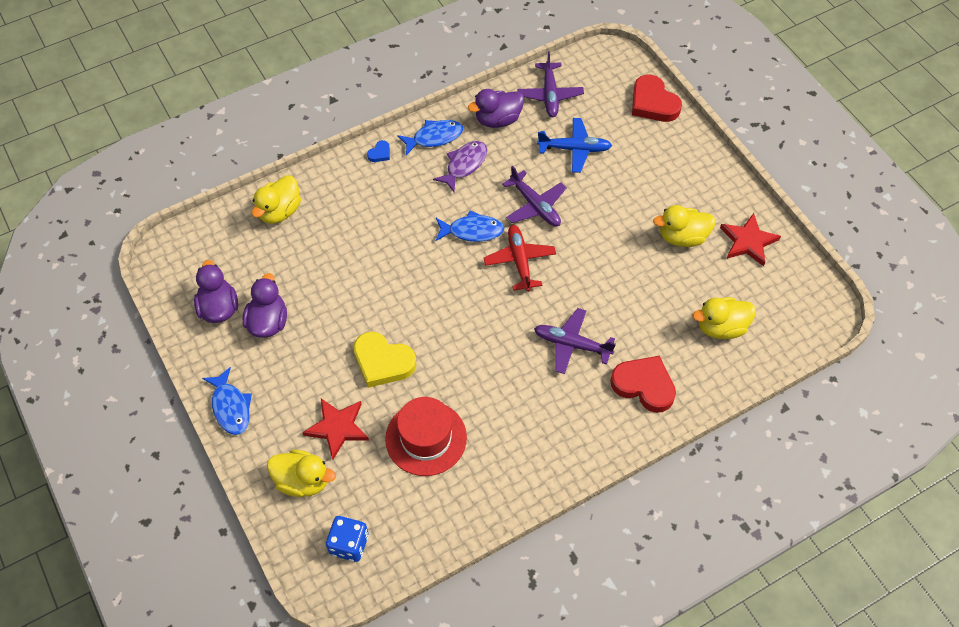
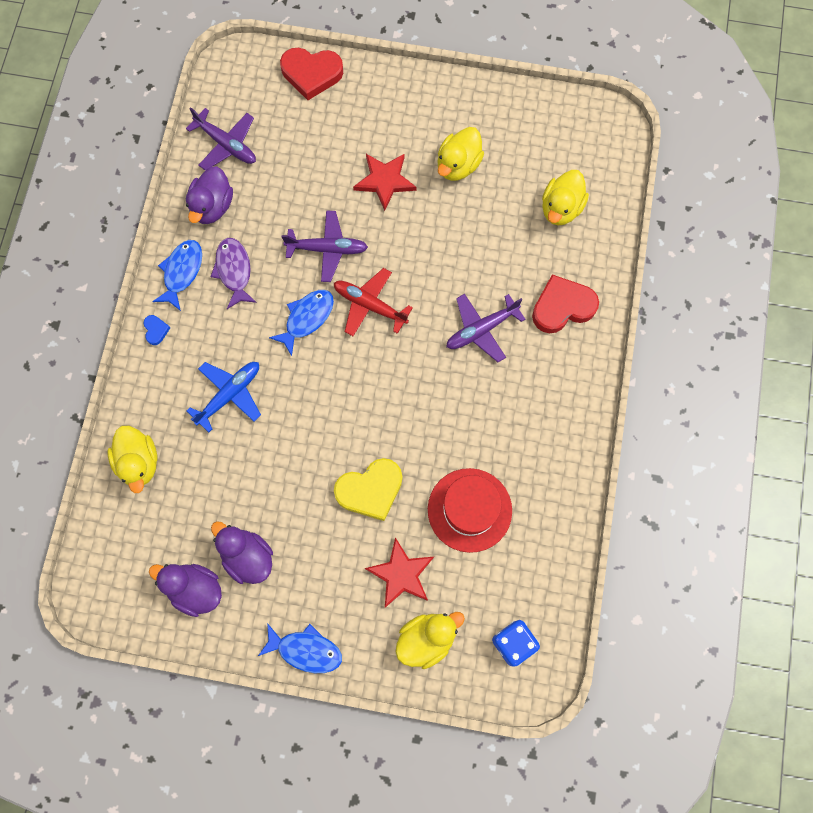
camera: 50 degrees left, 15 degrees up
blue plane [537,118,612,173] -> blue plane moved to [187,362,261,432]
red star [720,213,781,266] -> red star moved to [353,154,416,211]

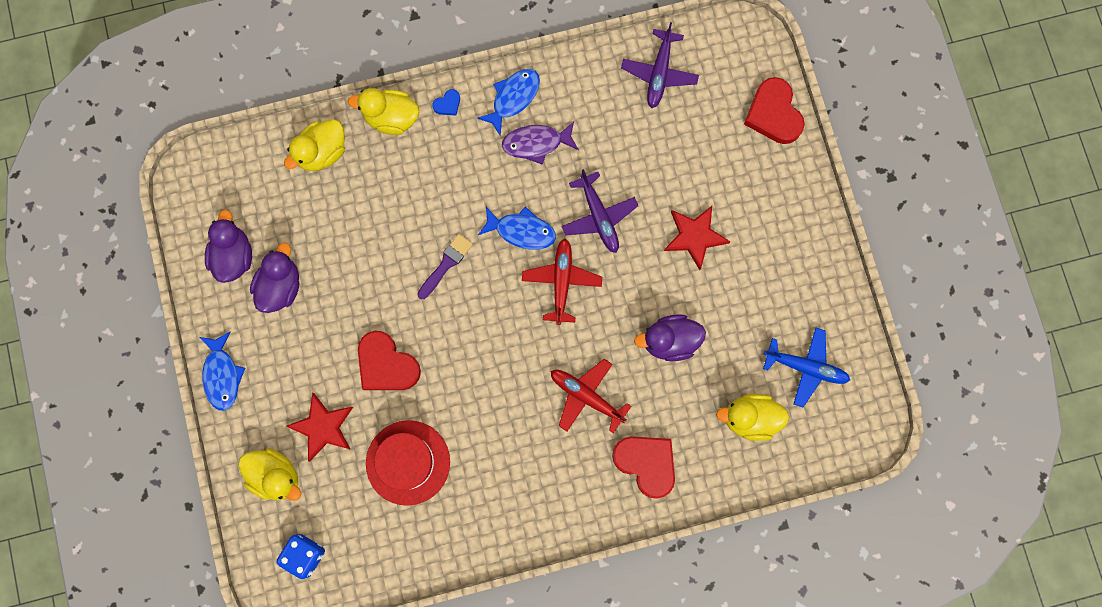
camera: 65 degrees right, 5 degrees up
blue fish [152,240,202,311] -> blue fish turned 45 degrees counterclockwise [477,69,540,135]
purple duck [186,166,233,224] -> purple duck moved to [634,314,706,361]
blue plane [187,362,261,432] -> blue plane moved to [763,328,850,407]
purple fish [210,238,257,309] -> purple fish turned 150 degrees counterclockwise [502,121,579,165]
yellow heart [334,458,402,521] -> red heart [358,331,421,390]
yellow duck [437,127,484,181] -> yellow duck moved to [348,88,419,135]
purple plane [446,294,526,362] -> red plane [551,359,631,433]
none -> purple brush [418,234,473,299]

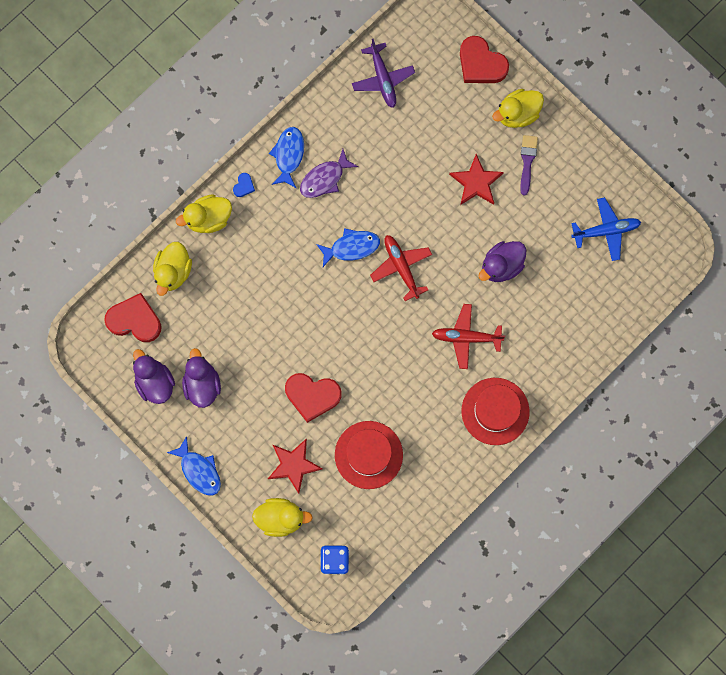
camera: 30 degrees left, 0 degrees up
purple brush [418,234,473,299] -> purple brush moved to [520,135,538,195]
purple plane [561,169,638,253] -> none
red heart [612,436,675,499] -> red heart moved to [104,293,162,342]
yellow duck [716,394,789,441] -> yellow duck moved to [492,89,544,128]
none -> red hat [461,378,530,445]

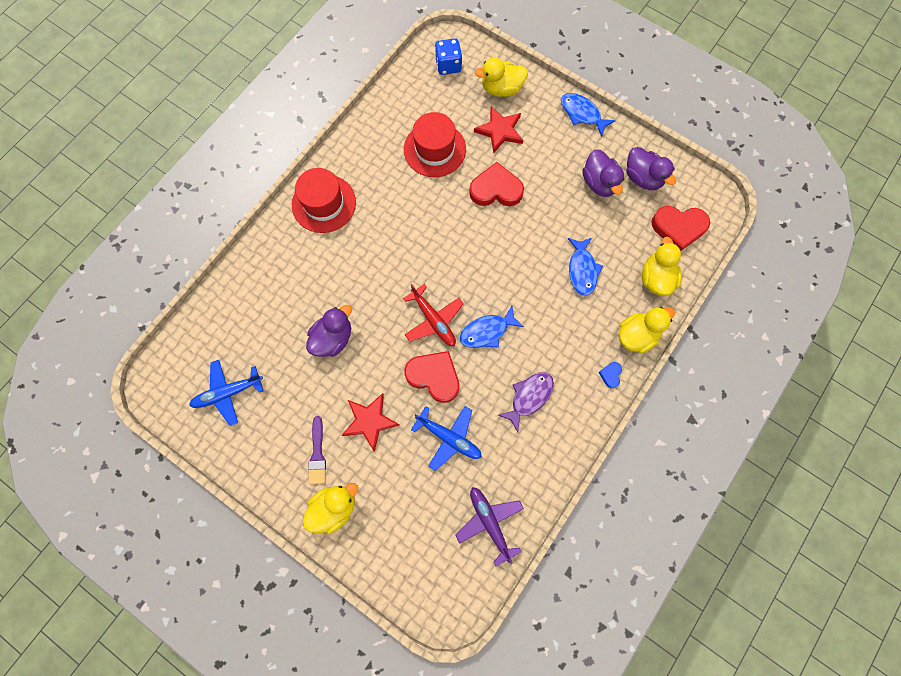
camera: 170 degrees right, 5 degrees down
blue fish [269,127,304,188] -> blue fish moved to [567,238,603,296]
red plane [432,304,505,369] -> none
red heart [460,36,509,83] -> red heart moved to [404,351,459,403]
none -> blue plane [411,406,482,471]

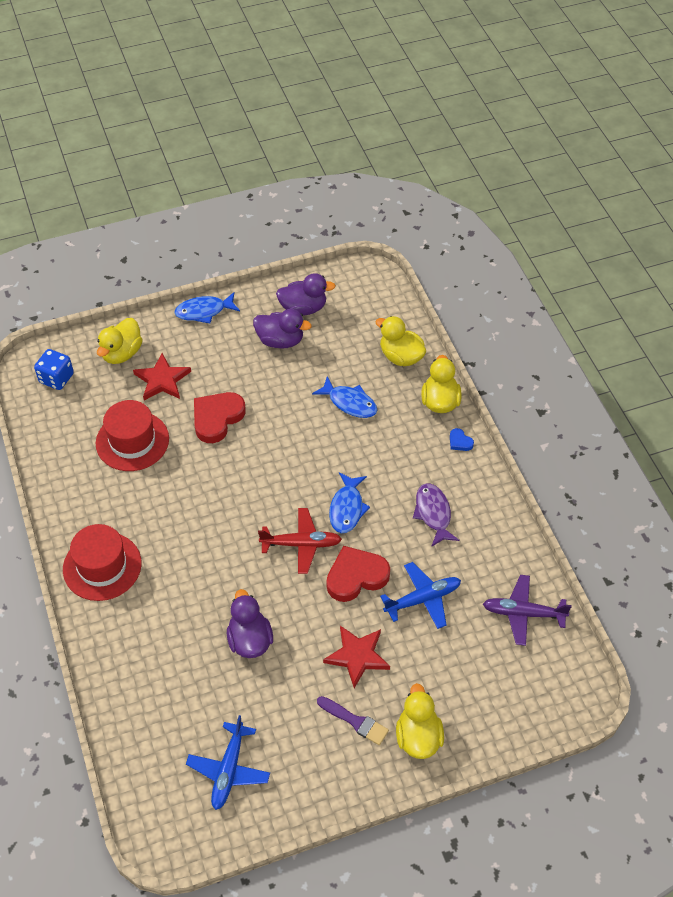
camera: 55 degrees left, 20 degrees down
red heart [651,206,710,251] -> none

